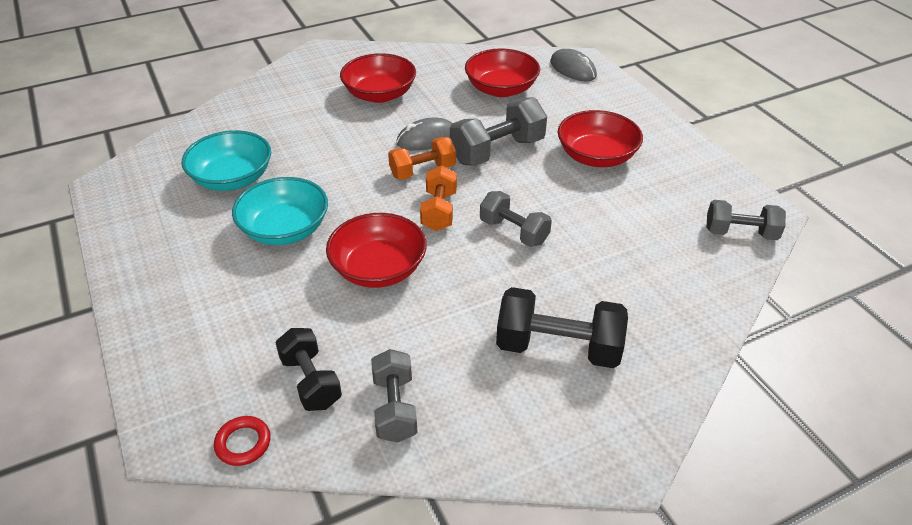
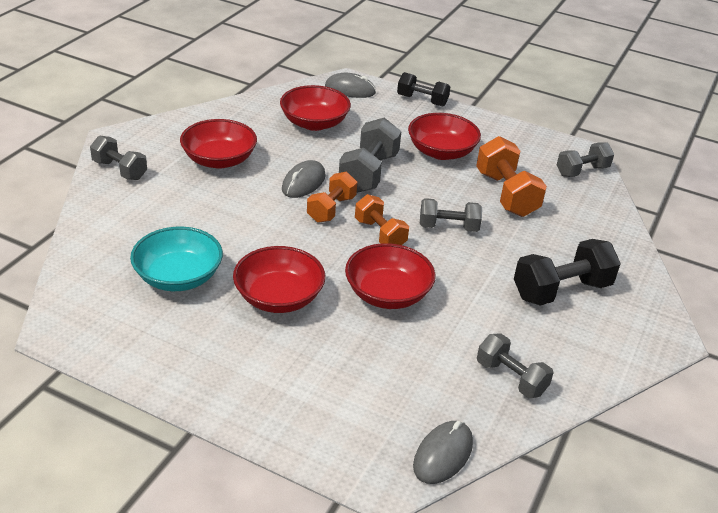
camera: 40 degrees left, 5 degrees down
red ring [214,416,271,466] -> grey mouse [413,421,473,484]
turquoise bowl [232,177,328,245] -> red bowl [233,246,325,313]
black dumbbell [275,328,342,411] -> black dumbbell moved to [397,72,450,107]
none -> grey dumbbell [90,135,147,180]
none -> orange dumbbell [476,136,547,217]

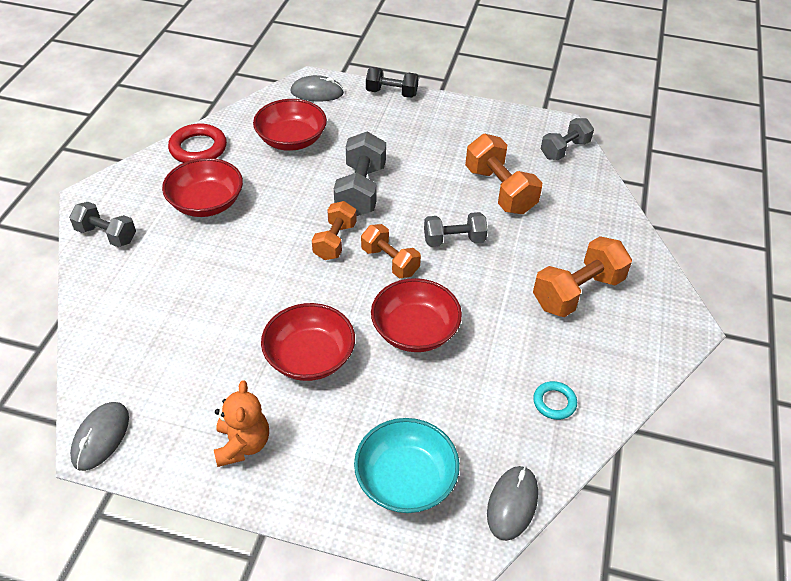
camera: 10 degrees left, 10 degrees up
turquoise bowl [130,227,223,291] -> turquoise bowl moved to [354,418,460,513]
grey mouse [282,160,326,198] -> grey mouse moved to [70,402,129,471]
red bowl [408,113,481,160] -> none
grey dumbbell [477,333,554,398] -> turquoise ring [533,381,577,420]
black dumbbell [514,239,621,305] -> orange dumbbell [533,236,632,317]
none -> red ring [168,123,227,163]
none -> orange teddy bear [214,380,269,467]

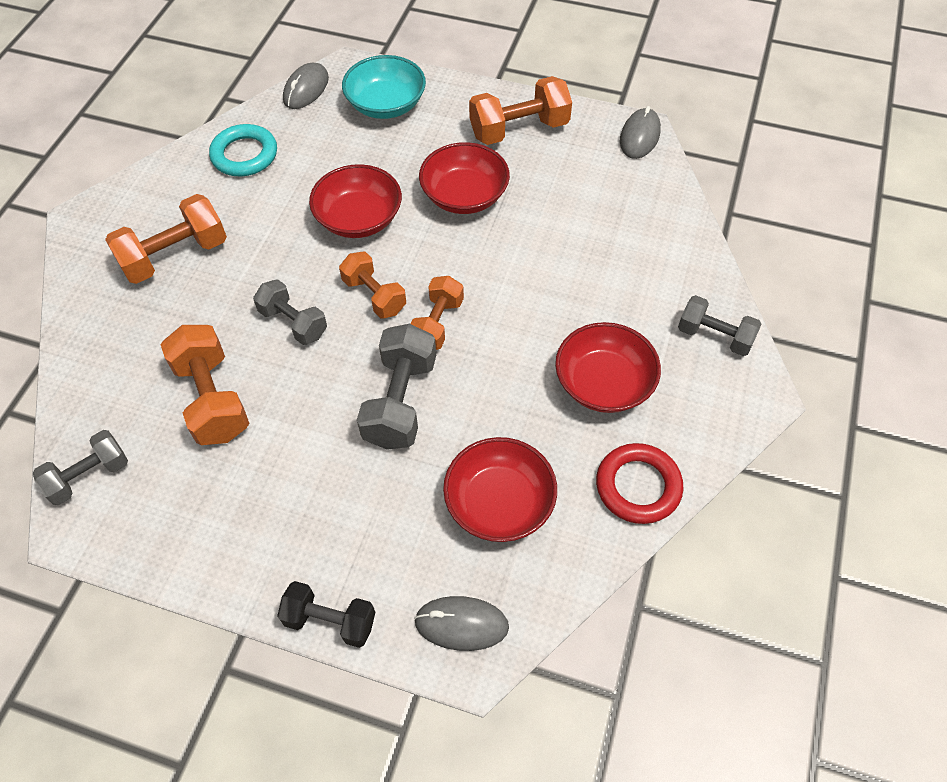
camera: 175 degrees left, 10 degrees up
orange teddy bear [214,380,269,467] -> orange dumbbell [469,76,572,145]
grey dumbbell [424,212,488,247] -> grey dumbbell turned 45 degrees clockwise [253,279,327,345]
turquoise ring [533,381,577,420] -> turquoise ring [209,124,277,176], size x1.71

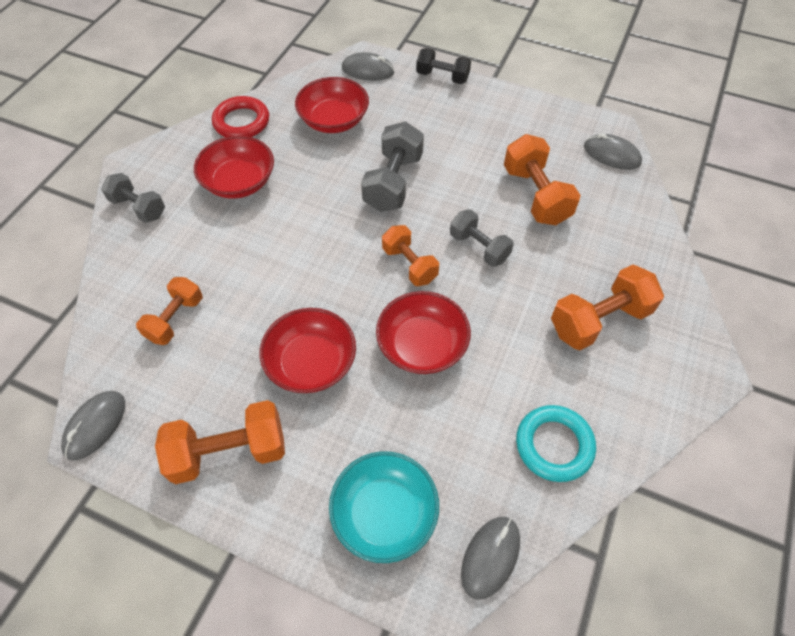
camera: 175 degrees left, 0 degrees up
grey dumbbell [33,430,128,505] -> grey mouse [584,133,642,170]
orange dumbbell [410,276,464,350] -> orange dumbbell moved to [136,277,203,345]

